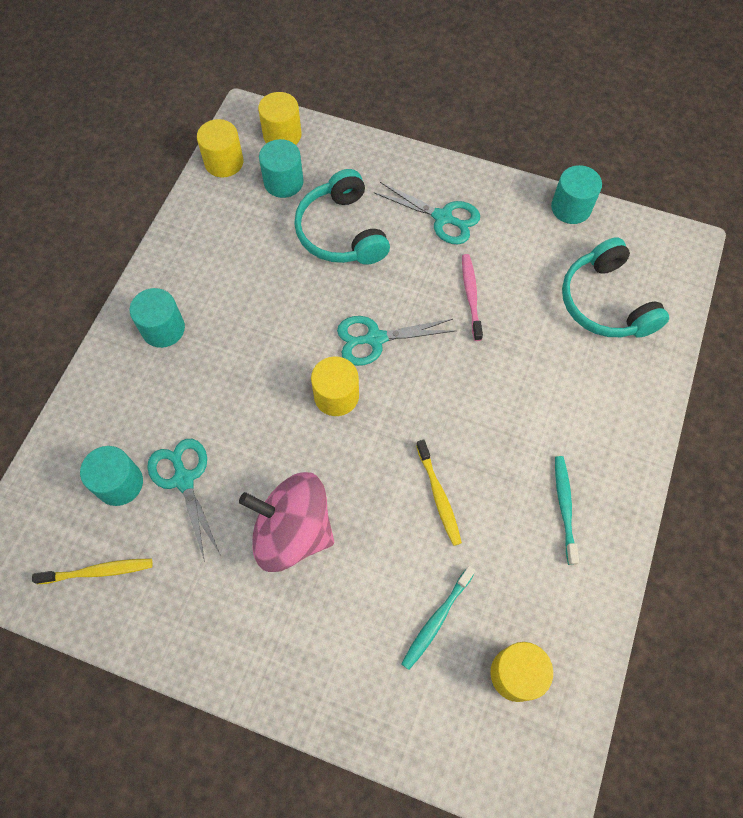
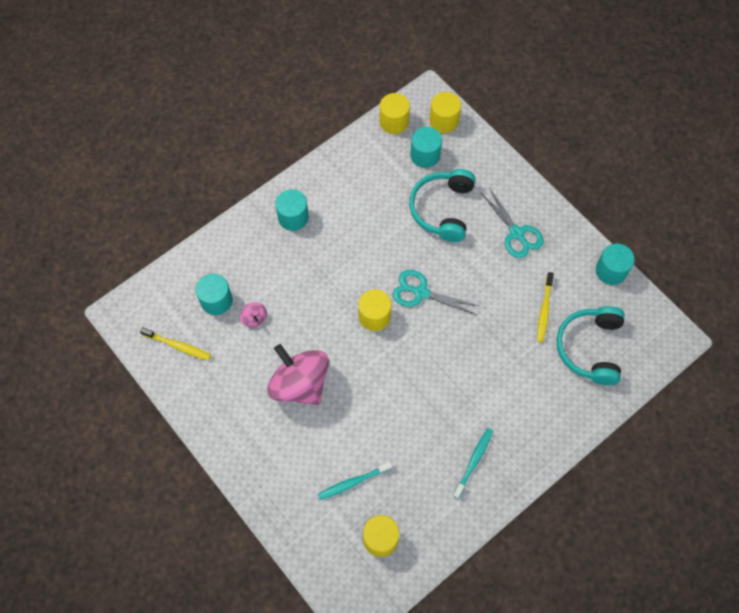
camera: 30 degrees right, 0 degrees up
turquoise scissors [147,439,221,562] -> pink spinning top [240,302,267,327]
yellow toothbrush [416,440,462,546] -> yellow toothbrush moved to [537,272,554,343]
pink toothbrush [462,254,483,341] -> none

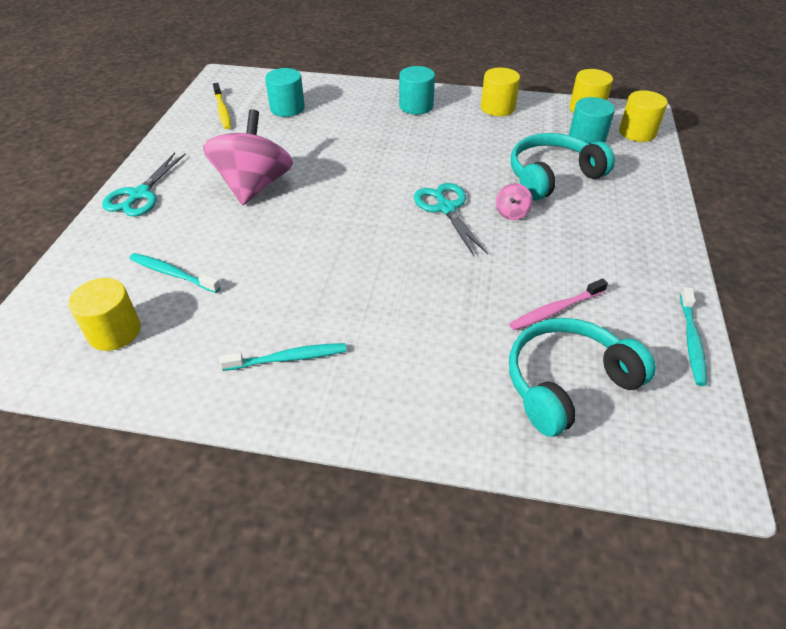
camera: 50 degrees right, 20 degrees down
pink spinning top [240,302,267,327] -> pink spinning top moved to [496,183,533,220]
yellow cylinder [358,289,391,331] -> yellow cylinder moved to [481,68,520,116]
turquoise scissors [481,188,544,258] -> turquoise scissors moved to [102,152,186,217]
yellow toothbrush [537,272,554,343] -> pink toothbrush [509,279,608,330]
turquoise cylinder [596,244,635,285] -> turquoise toothbrush [680,287,707,386]

